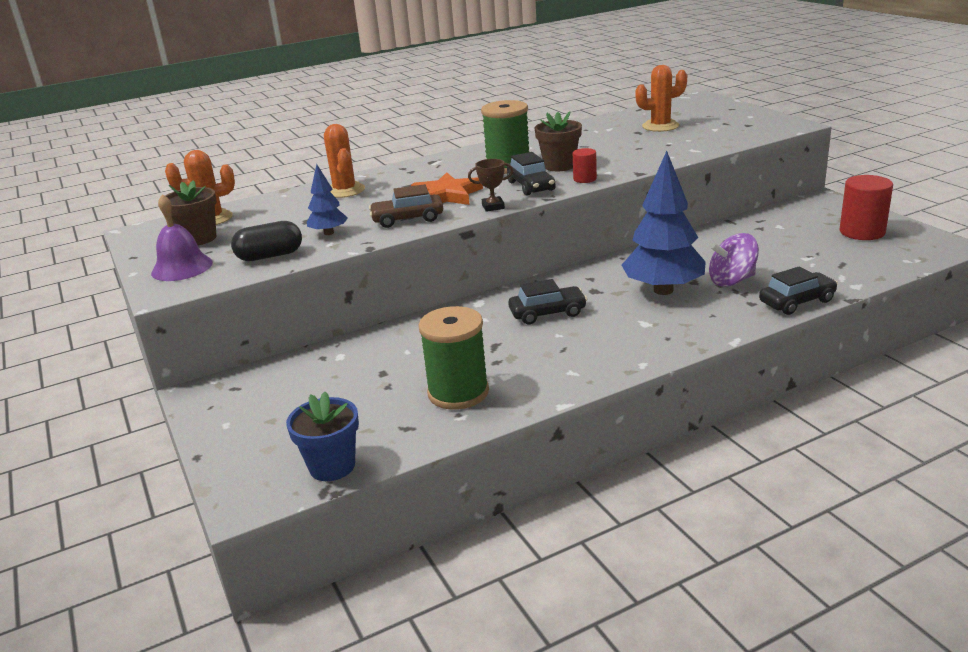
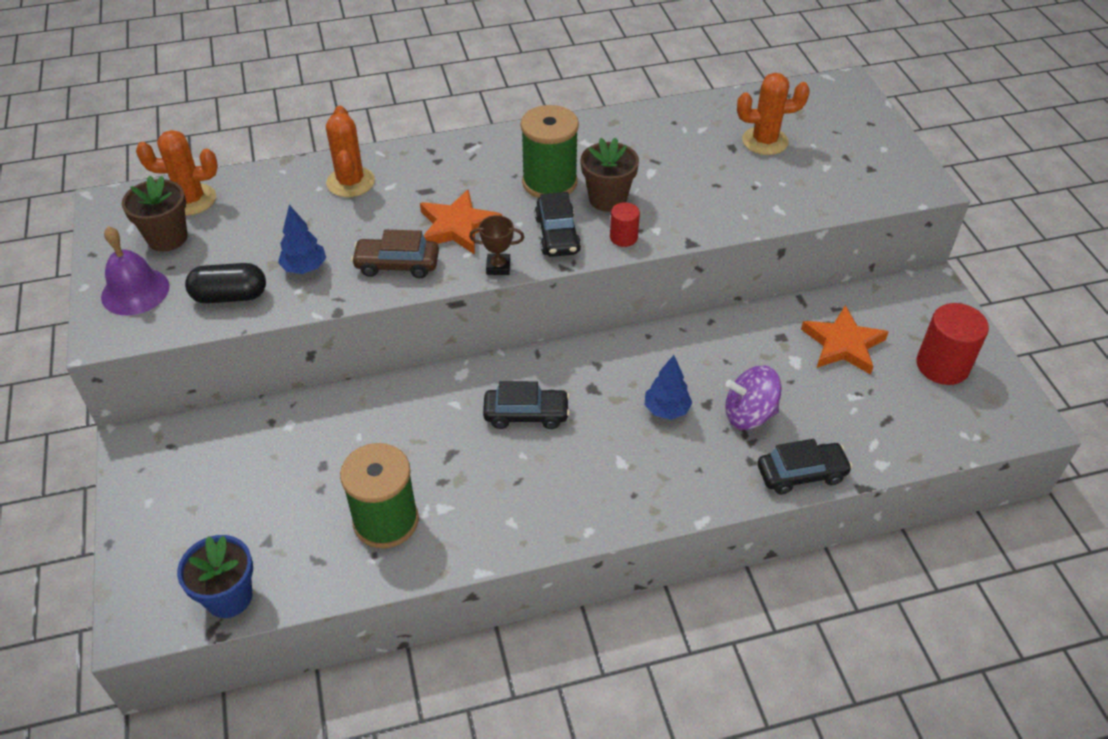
camera: 10 degrees right, 20 degrees up
blue tree [622,151,706,295] -> blue tree [645,355,692,420], size x0.50
none -> orange star [801,305,888,375]

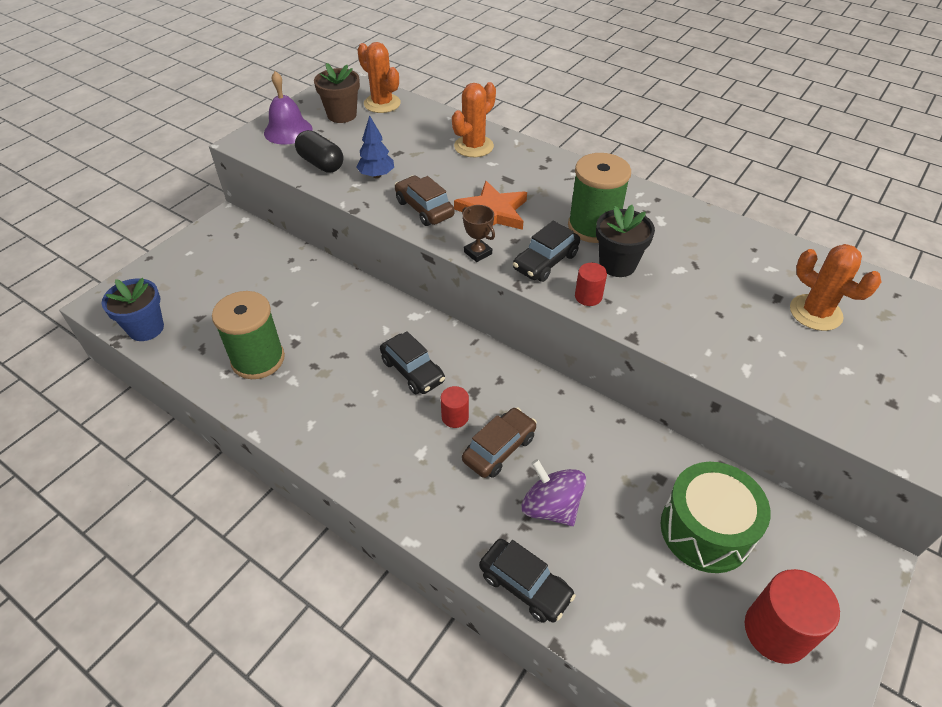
camera: 50 degrees right, 0 degrees up
brown flower pot [581,137,639,212] -> black flower pot [596,205,655,277]
blue tree [645,355,692,420] -> brown car [462,407,537,478]
orange star [801,305,888,375] -> green drum [661,462,771,573]
none -> red cylinder [441,386,469,428]

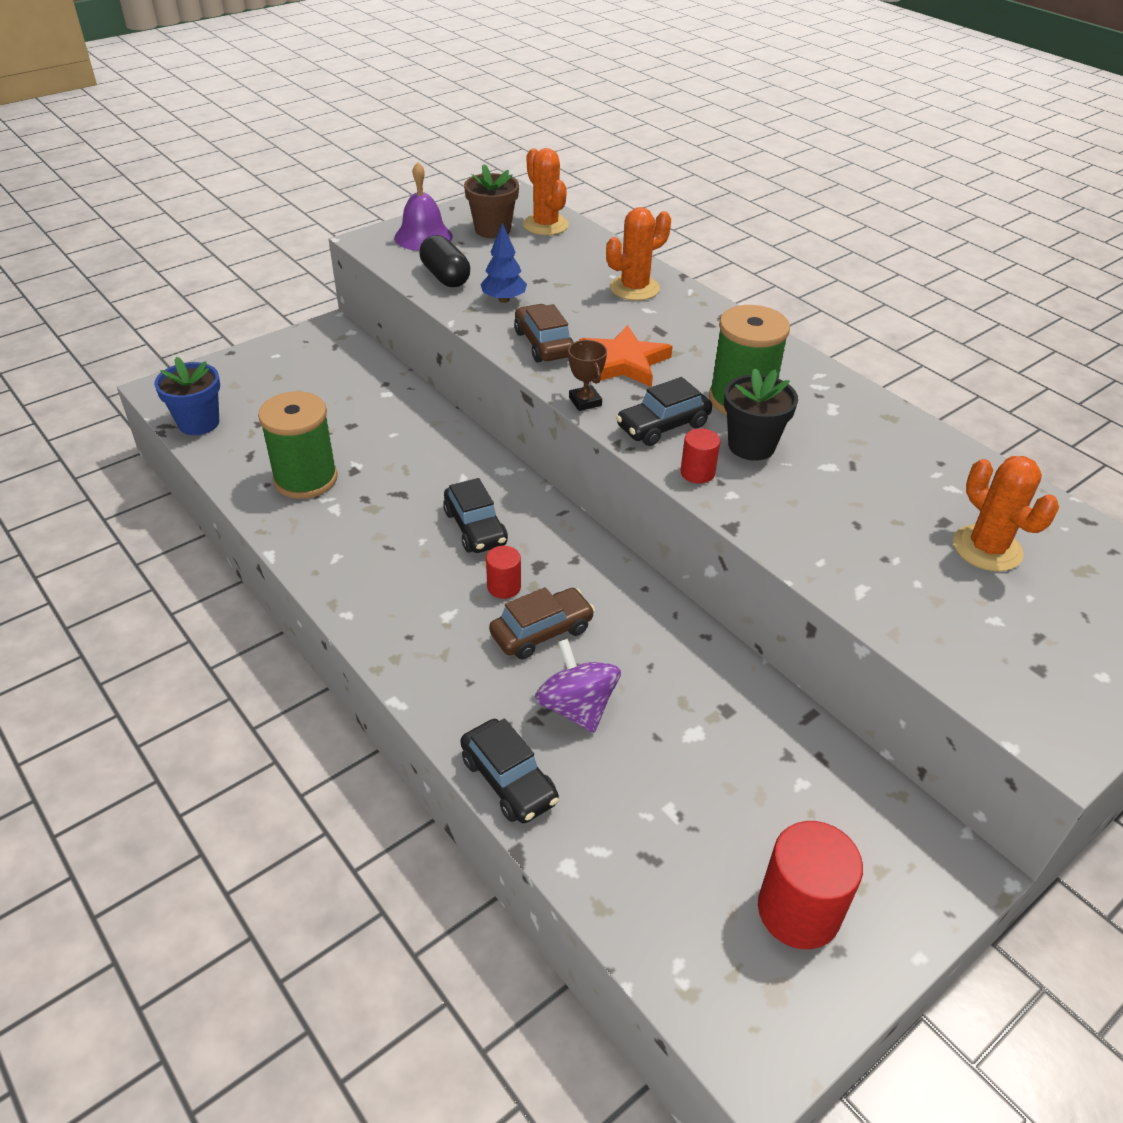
camera: 15 degrees right, 5 degrees down
green drum [661,462,771,573] -> none

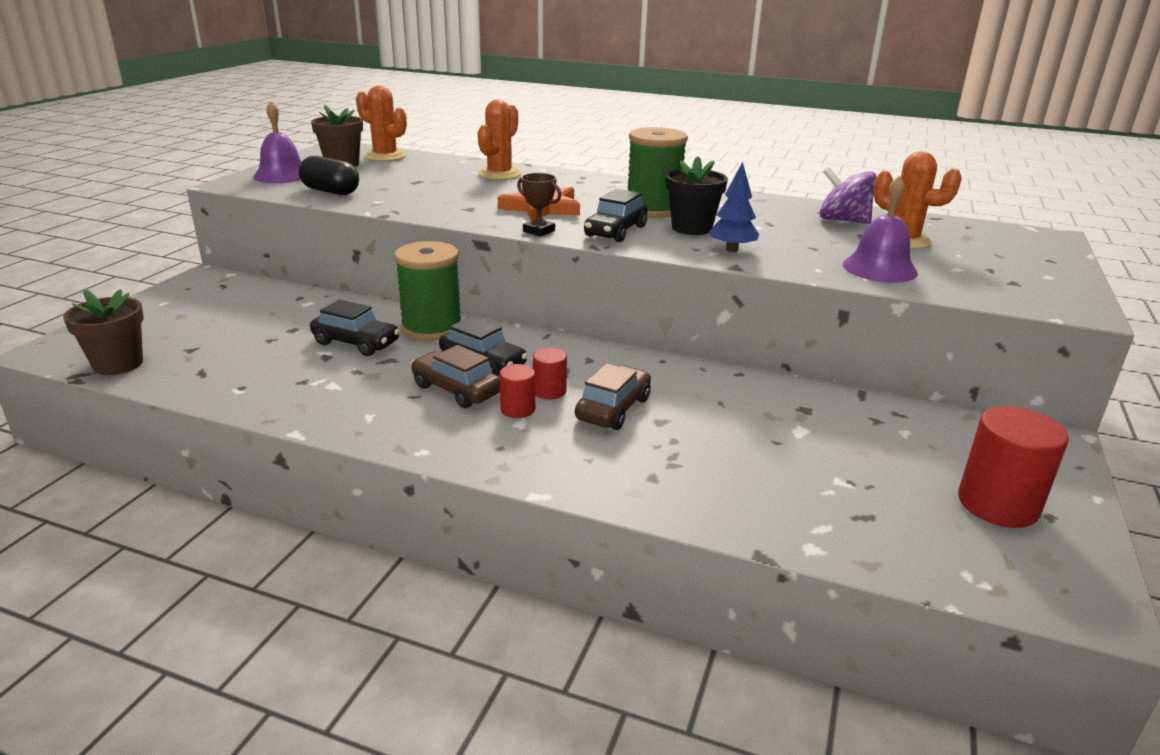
camera: 30 degrees left, 15 degrees down
blue flower pot [154,356,220,435] -> brown flower pot [63,289,144,375]
green spool [258,391,338,499] -> green spool moved to [394,241,462,341]
black car [460,718,559,823] -> black car moved to [310,300,400,356]
blue tree [480,223,527,303] -> blue tree moved to [708,162,759,252]
brown car [514,304,574,362] -> brown car moved to [411,345,500,408]
purple spinning top [535,639,621,733] -> purple spinning top moved to [819,167,876,224]
red cylinder [680,428,720,484] -> red cylinder moved to [500,364,535,418]
none -> purple bell [843,176,918,283]

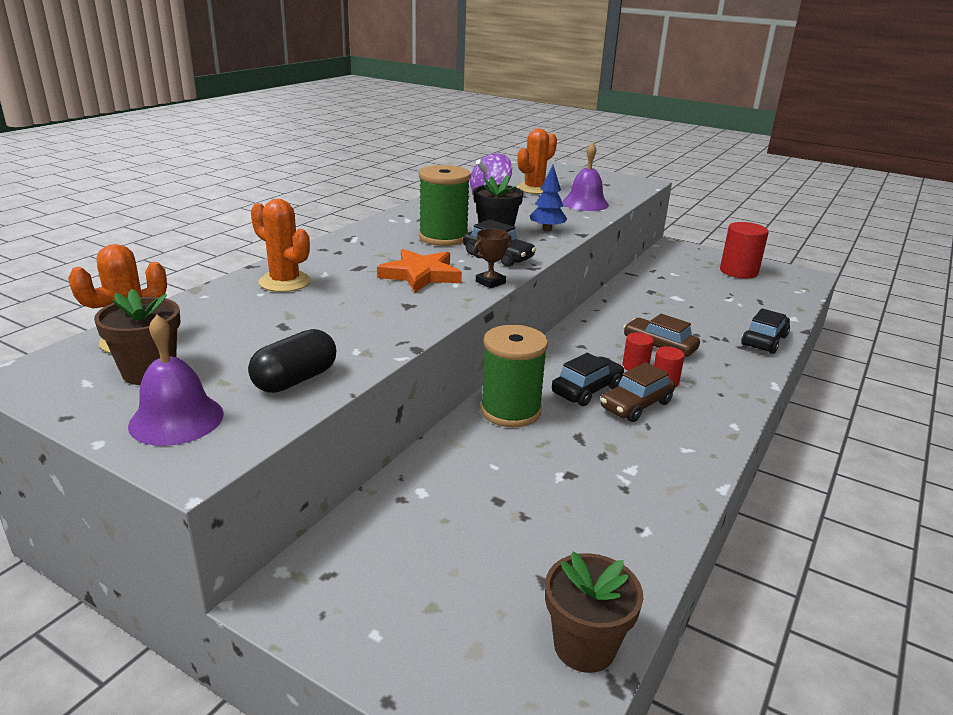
camera: 80 degrees left, 0 degrees up
black car [310,300,400,356] -> black car moved to [741,308,790,354]

